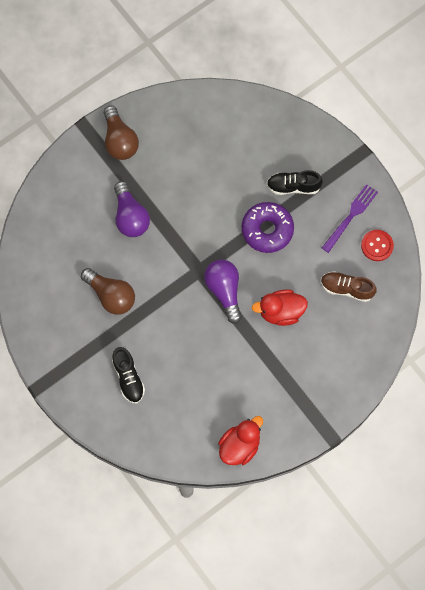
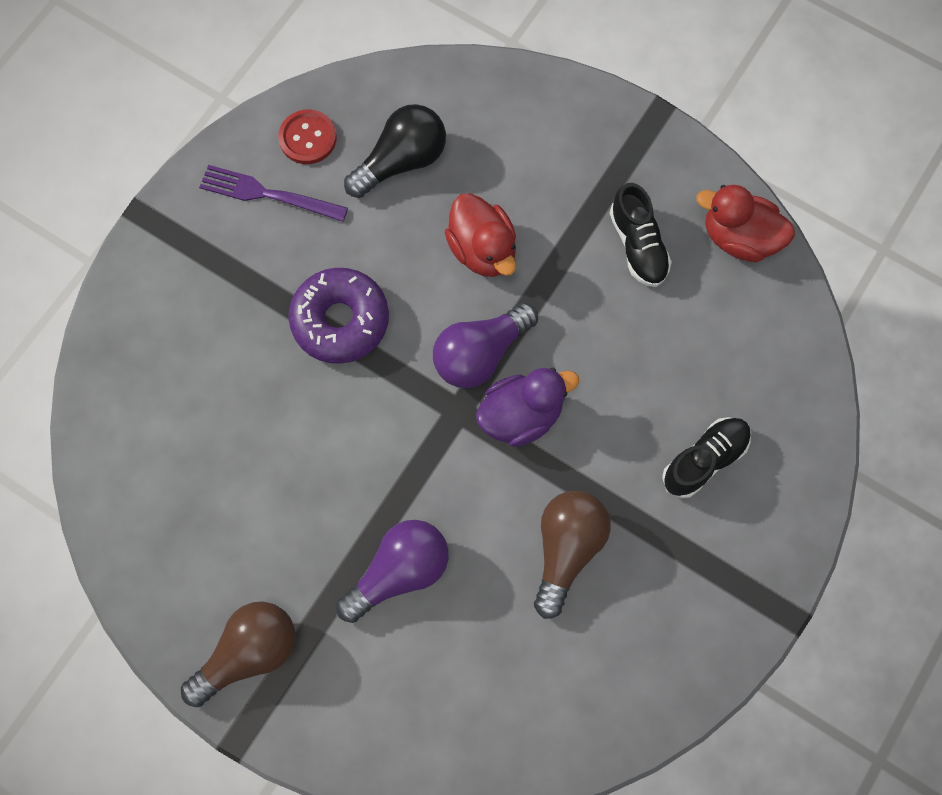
camera: 110 degrees left, 0 degrees up
black shoe [267,170,323,195] -> black shoe moved to [610,183,672,287]
brown shoe [321,271,377,302] -> black light bulb [344,104,446,198]
none -> purple duck [476,368,579,447]

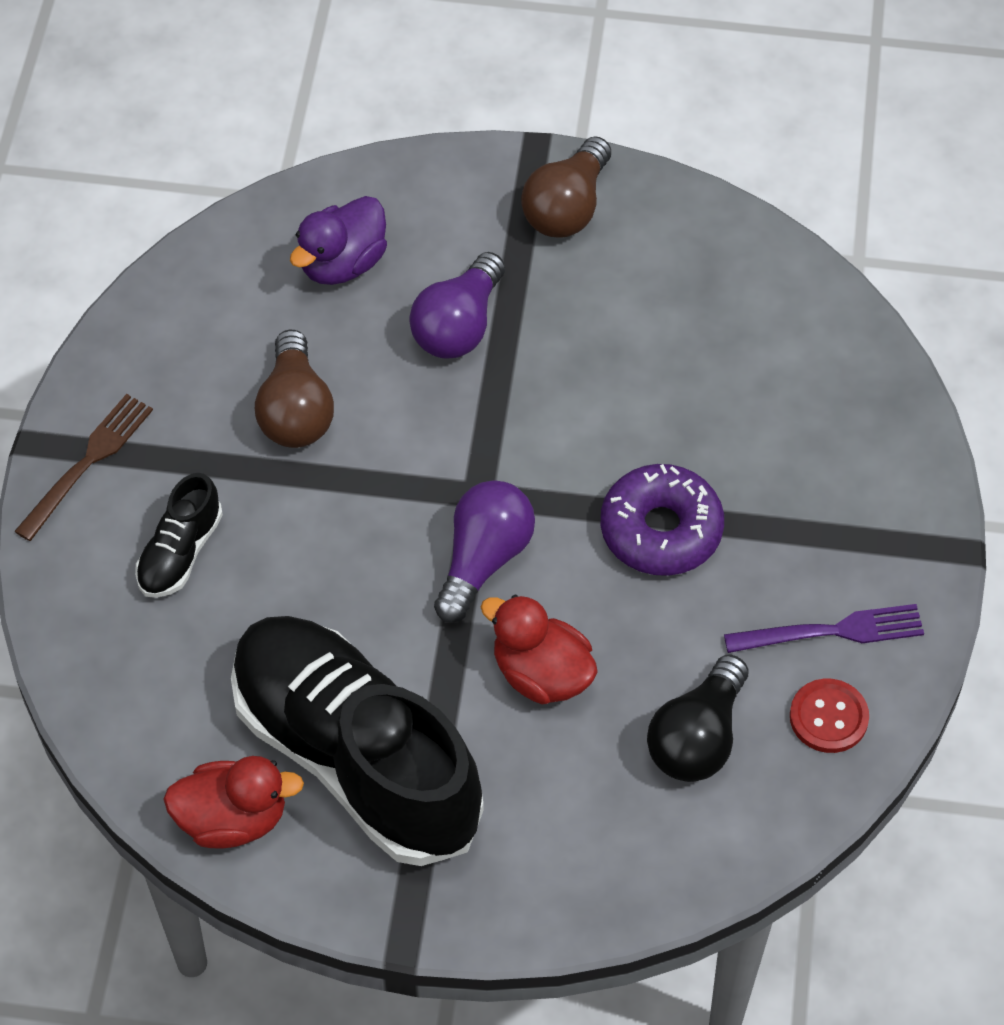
camera: 155 degrees right, 15 degrees down
purple duck [476,368,579,447] -> purple duck moved to [290,196,387,285]
black shoe [610,183,672,287] -> black shoe [231,616,484,866], size x2.37
none -> brown fork [14,394,153,541]

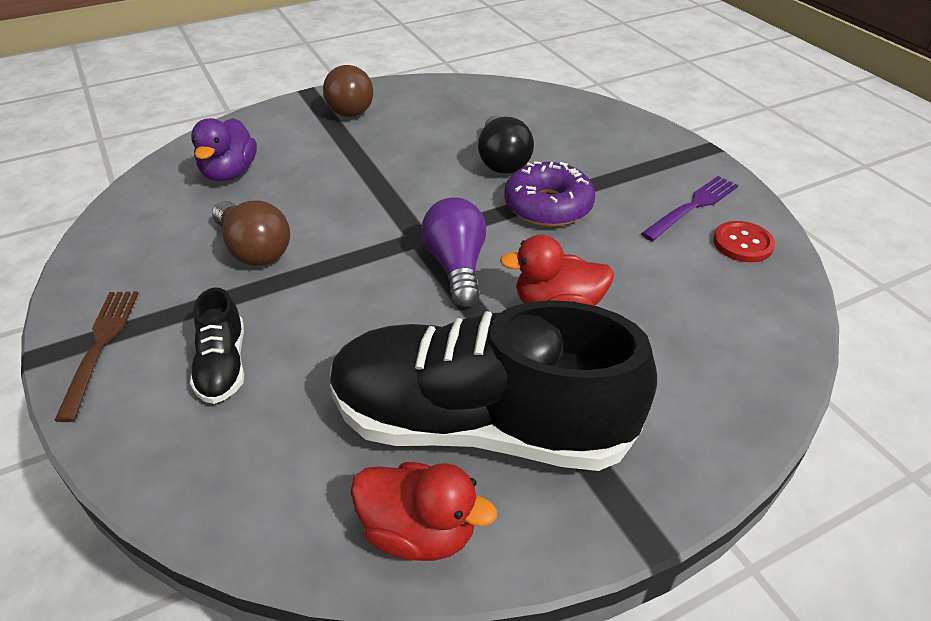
camera: 35 degrees left, 15 degrees down
red duck [163,756,304,848] -> red duck turned 60 degrees clockwise [351,462,497,561]
purple light bulb [409,252,505,358] -> none
black light bulb [647,655,748,782] -> black light bulb moved to [478,116,534,174]

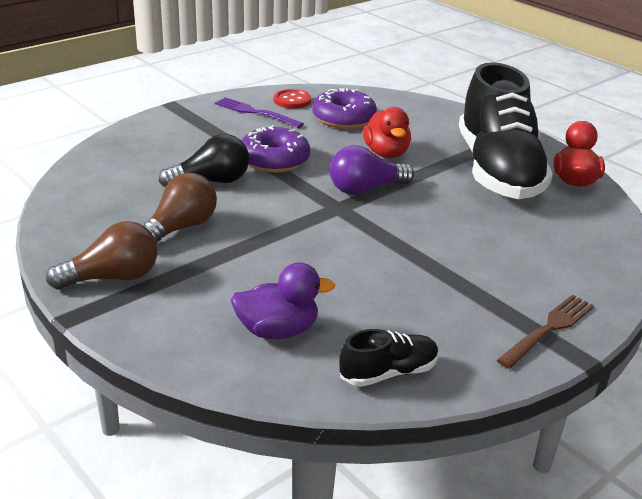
camera: 105 degrees left, 10 degrees down
brown fork [54,291,139,422] -> brown fork turned 150 degrees clockwise [497,295,594,369]
black shoe [190,288,244,404] -> black shoe moved to [339,329,439,387]
brown light bulb [212,201,290,266] -> brown light bulb moved to [143,173,217,243]
none -> purple donut [312,88,377,129]

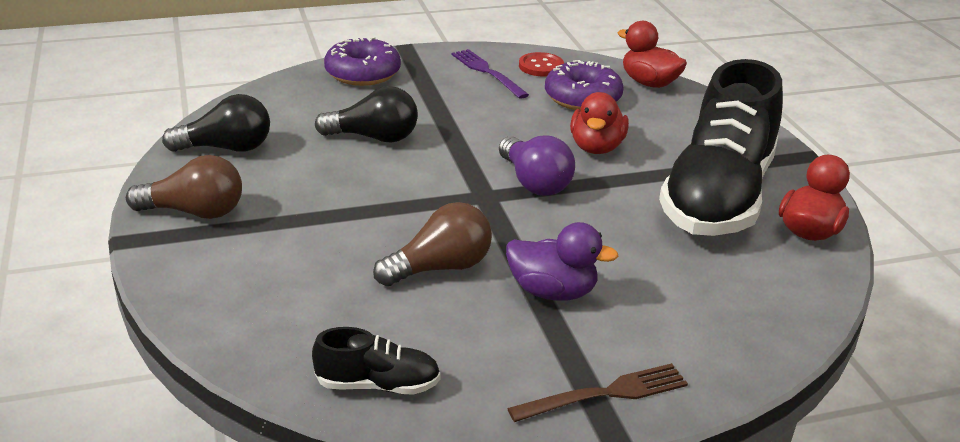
camera: 25 degrees right, 0 degrees up
brown light bulb [143,173,217,243] -> brown light bulb moved to [373,202,492,286]
purple duck [231,262,335,339] -> purple duck moved to [506,222,619,301]
purple donut [241,125,310,173] -> purple donut moved to [324,37,401,86]
purple light bulb [330,145,414,195] -> purple light bulb turned 120 degrees counterclockwise [499,136,575,196]
none -> black light bulb [162,94,270,152]
none -> red duck [618,21,687,88]

